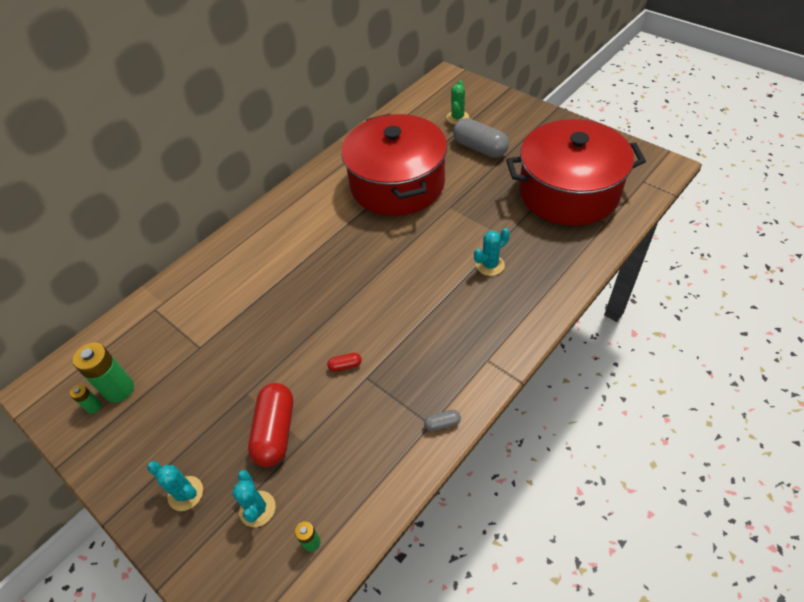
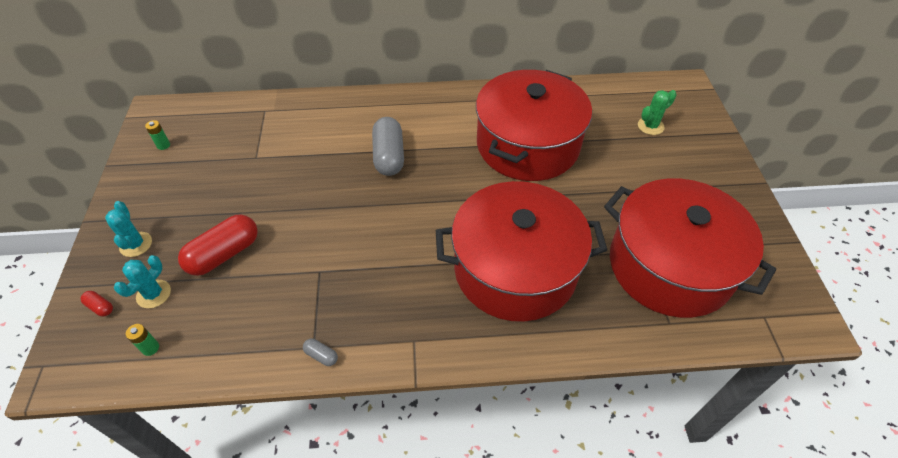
camera: 40 degrees right, 0 degrees up
green battery [73,343,134,403] -> none
red capsule [327,353,362,372] -> red capsule moved to [81,291,113,316]
grey capsule [453,118,509,158] -> grey capsule moved to [372,117,404,176]
turquoise cactus [474,228,510,276] -> red pot [436,181,607,322]

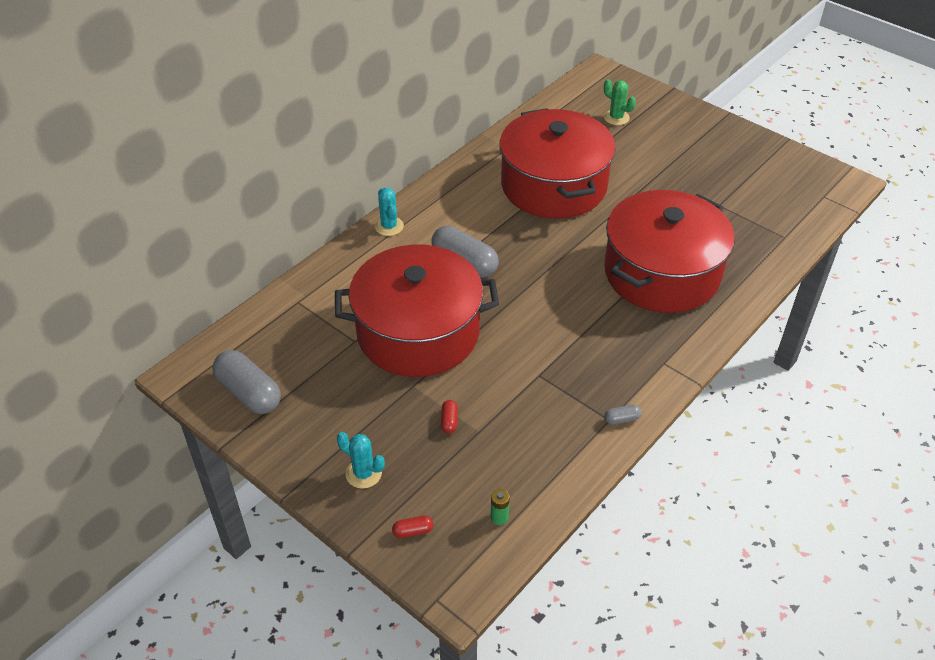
camera: 45 degrees left, 5 degrees down
turquoise cactus [114,255,171,308] -> turquoise cactus moved to [375,188,404,236]
green battery [145,120,170,150] -> grey capsule [212,350,281,414]
red capsule [178,214,258,276] -> red capsule [441,400,458,434], size x0.43
red pot [604,178,776,318] -> red pot moved to [335,245,499,377]
green cactus [638,90,677,135] -> green cactus turned 60 degrees counterclockwise [604,79,636,125]

